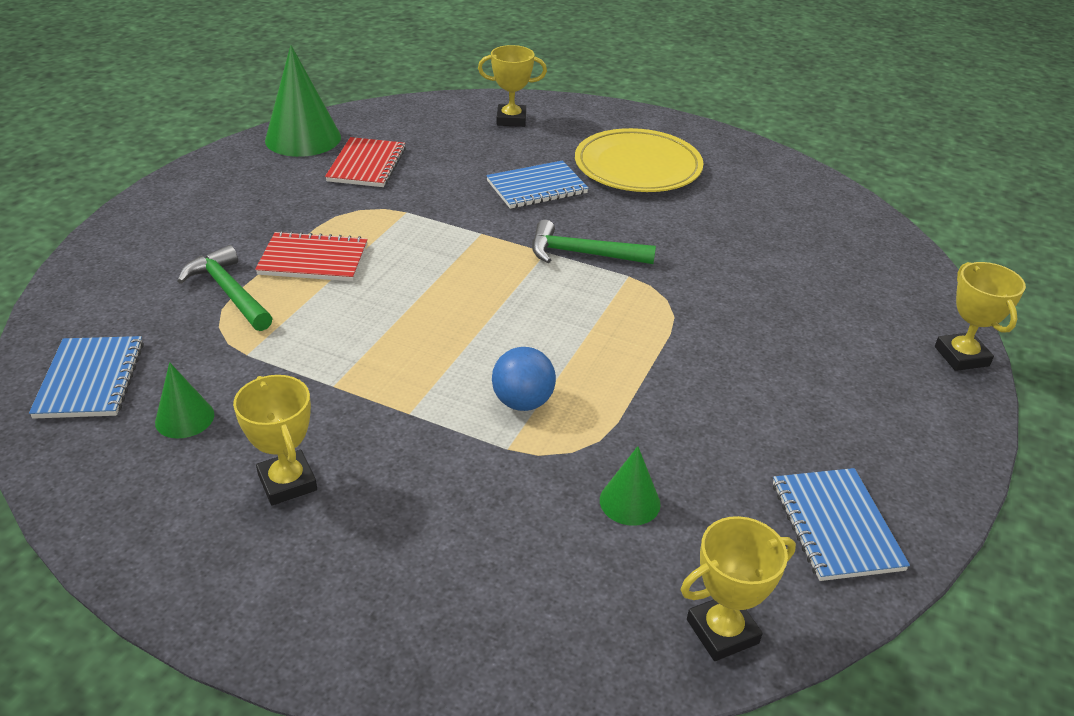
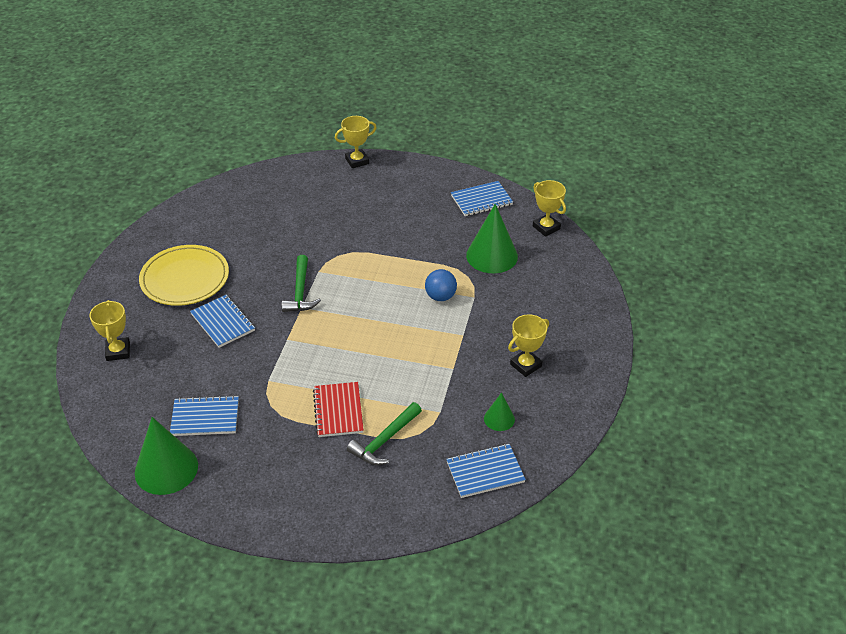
camera: 100 degrees left, 5 degrees up
red notebook [325,137,406,187] -> blue notebook [170,395,239,436]
green cone [600,446,661,526] -> green cone [466,204,518,273], size x1.93

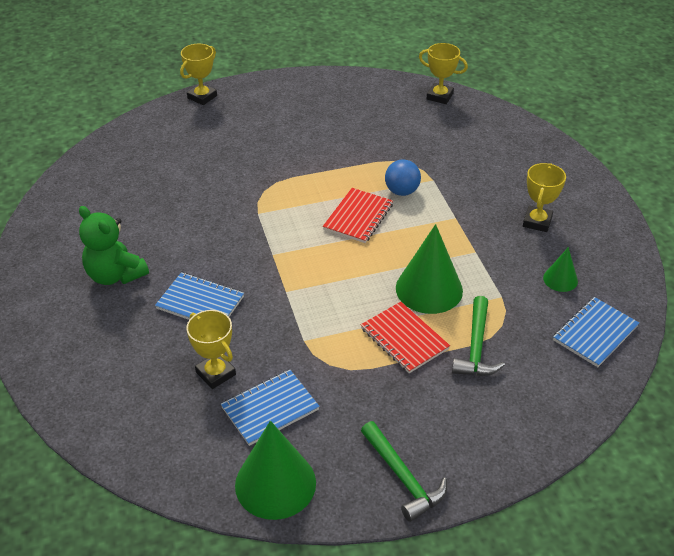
camera: 30 degrees left, 0 degrees up
yellow trophy [89,300,130,361] -> yellow trophy moved to [186,310,236,389]
yellow plate [139,245,229,306] -> green teddy bear [79,206,149,285]
green hammer [282,255,321,312] -> green hammer moved to [361,421,447,522]
blue notebook [451,181,513,216] -> none
green cone [466,204,518,273] -> green cone moved to [396,224,463,314]
none -> red notebook [323,188,393,243]

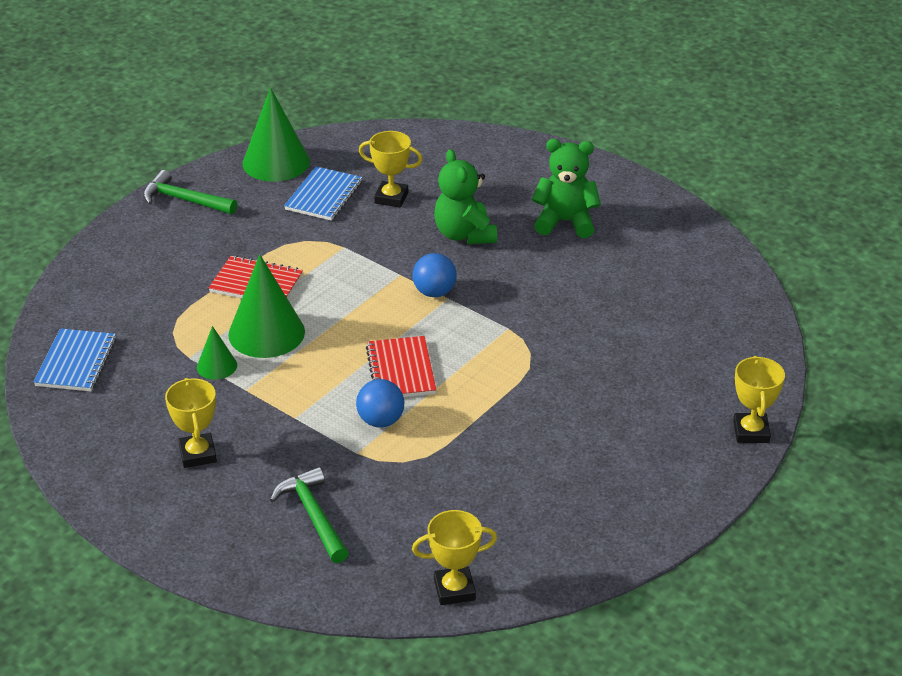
camera: 145 degrees right, 5 degrees down
blue notebook [155,272,244,320] -> green teddy bear [434,149,497,244]
green hammer [452,296,505,376] -> green hammer moved to [270,467,349,563]
green cone [543,247,578,292] -> green cone moved to [197,326,237,380]
none -> blue ball [412,253,457,297]

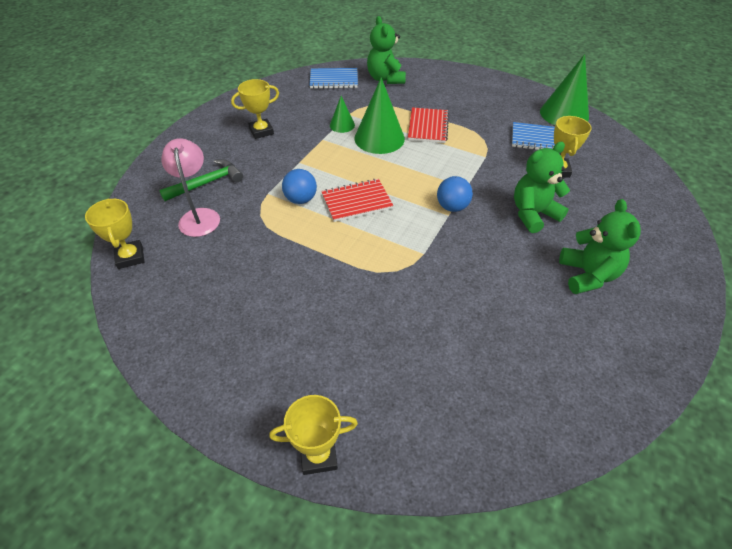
camera: 80 degrees right, 10 degrees up
green hammer [143,170,237,214] -> none
none -> pink lamp [161,138,220,237]
none -> green teddy bear [367,16,406,84]

